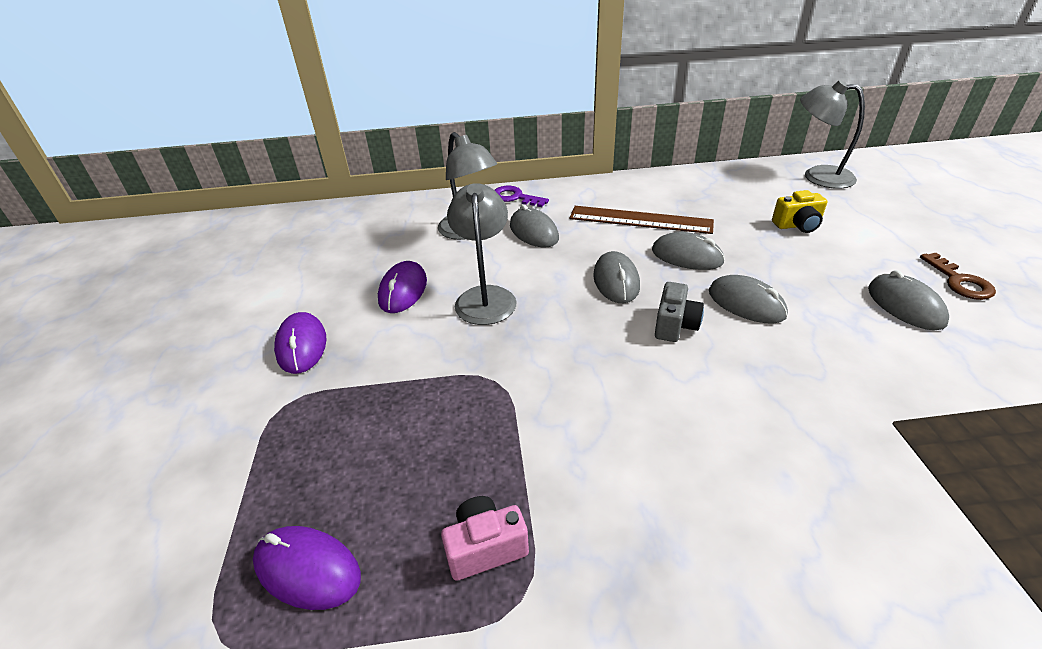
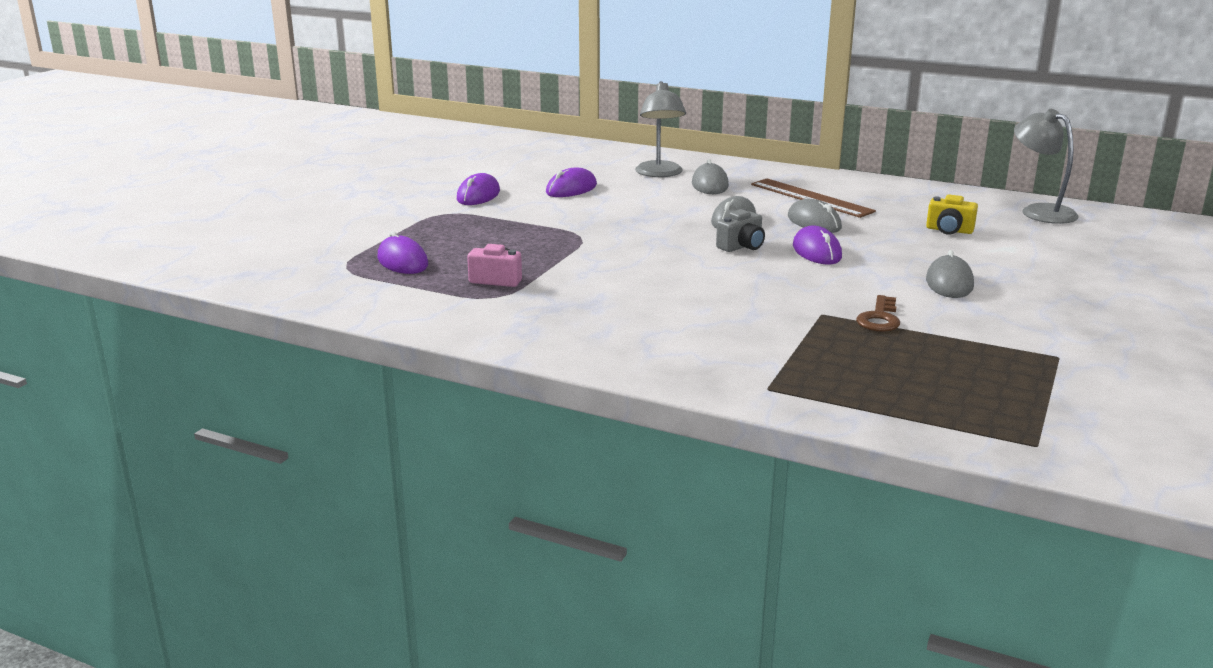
camera: 30 degrees right, 15 degrees down
grey lamp [447,183,517,325] -> none
purple key [495,186,549,207] -> none
grey mouse [709,275,788,324] -> purple mouse [793,225,842,264]
brown key [920,253,996,300] -> brown key moved to [856,295,900,332]

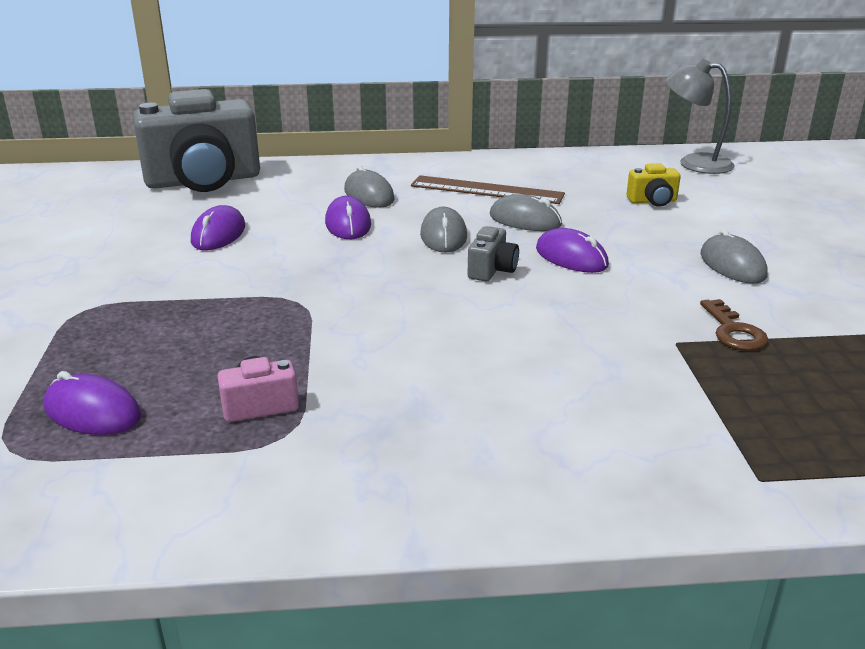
camera: 30 degrees left, 5 degrees up
purple mouse [457,173,500,205] -> purple mouse moved to [325,196,371,239]
grey lamp [635,81,686,177] -> none
none -> grey camera [133,89,260,192]

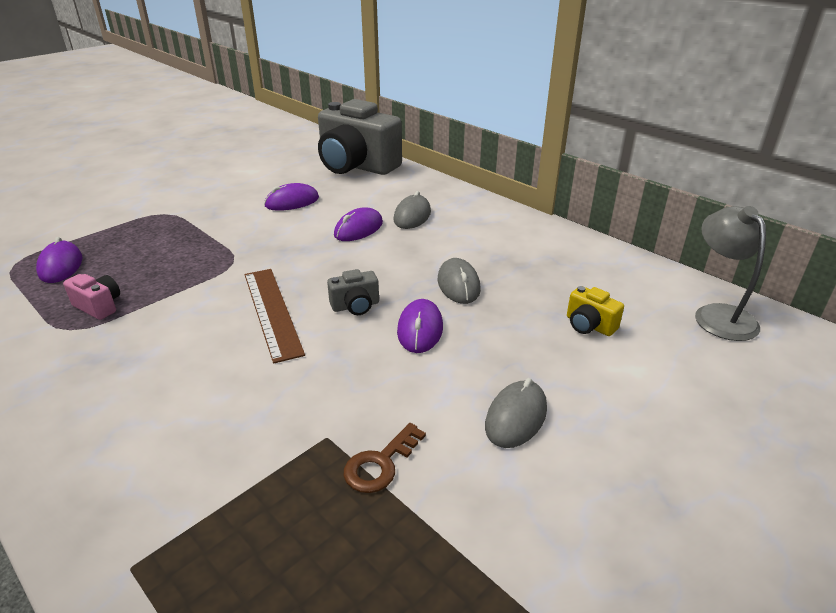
camera: 50 degrees right, 5 degrees up
brown ruler [411,175,565,204] -> brown ruler moved to [245,269,305,364]
grey mouse [420,207,467,252] -> none

